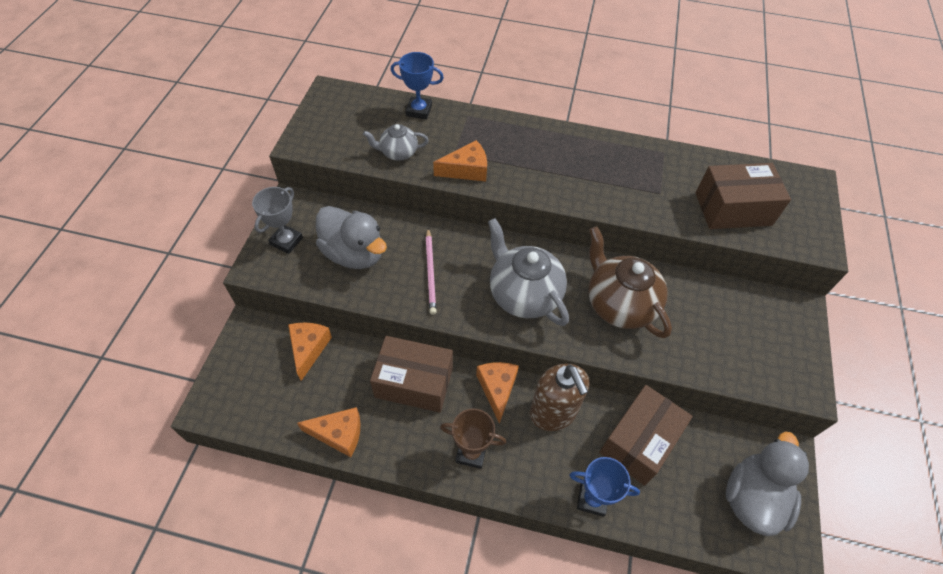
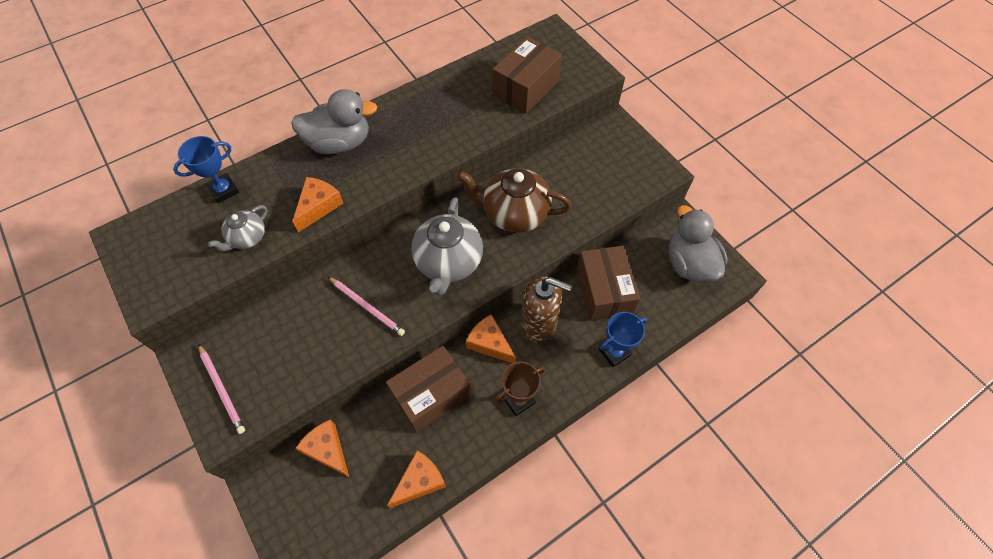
camera: 45 degrees left, 5 degrees up
grey trophy [252,187,303,254] -> pink pencil [198,344,245,434]
grey duck [316,206,387,269] -> grey duck moved to [291,89,378,154]
grey teapot [488,218,569,326] -> grey teapot turned 90 degrees counterclockwise [411,197,483,296]

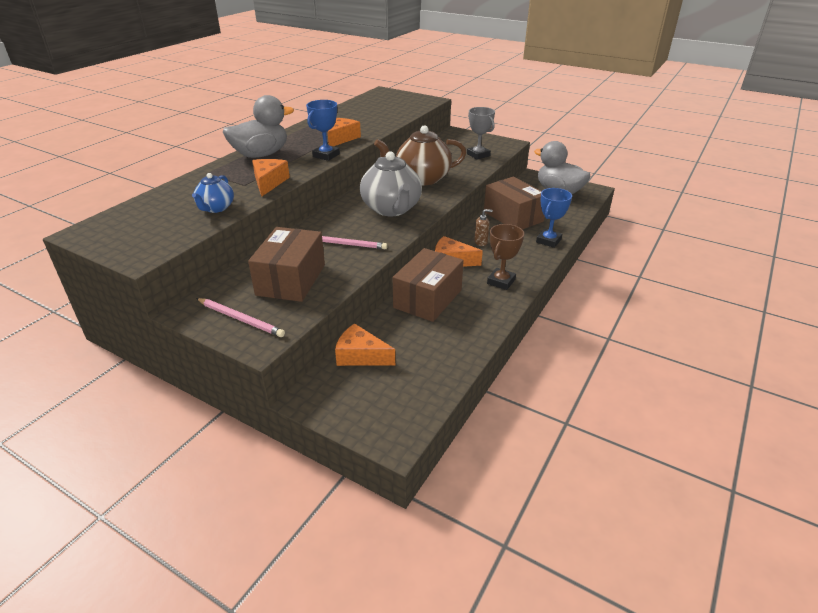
camera: 25 degrees left, 25 degrees down
blue trophy [173,136,239,203] -> blue trophy moved to [306,100,340,161]
grey teapot [208,205,267,251] -> blue teapot [192,173,234,213]
orange cheese [387,450,446,508] -> orange cheese moved to [328,118,361,146]
brown box [492,36,562,114] -> brown box moved to [248,227,325,302]
brown soap dispenser [521,276,572,342] -> brown soap dispenser [474,209,493,246], size x0.43
none -> grey trophy [467,107,495,160]

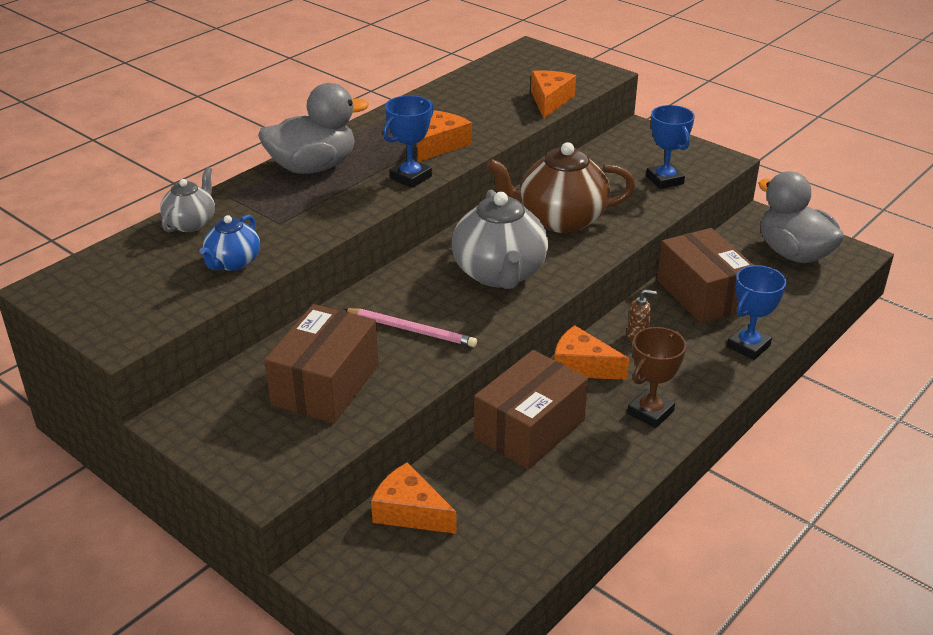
camera: 10 degrees right, 0 degrees up
pink pencil [196,298,285,337] -> none
orange cheese [252,159,290,197] -> orange cheese moved to [531,70,576,118]
grey trophy [467,107,495,160] -> blue trophy [646,105,695,189]
none -> grey teapot [160,167,215,232]

